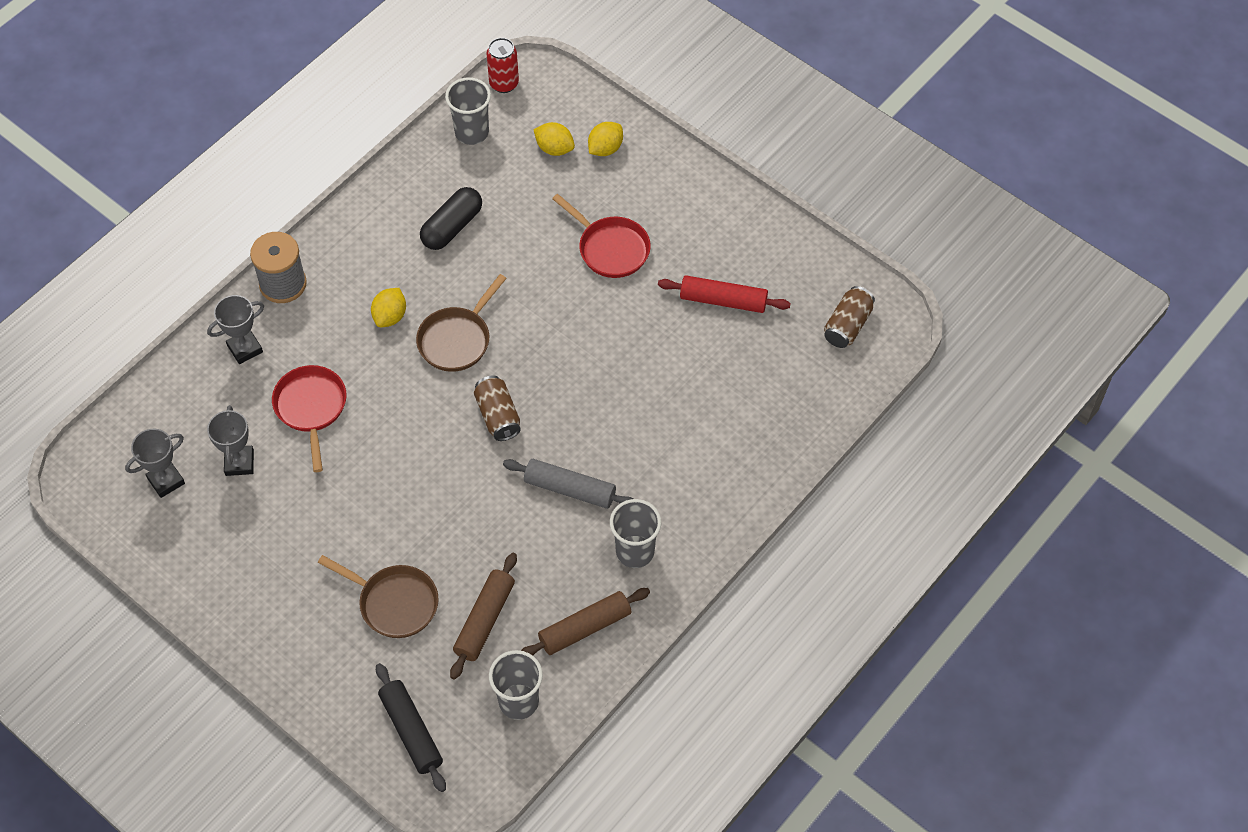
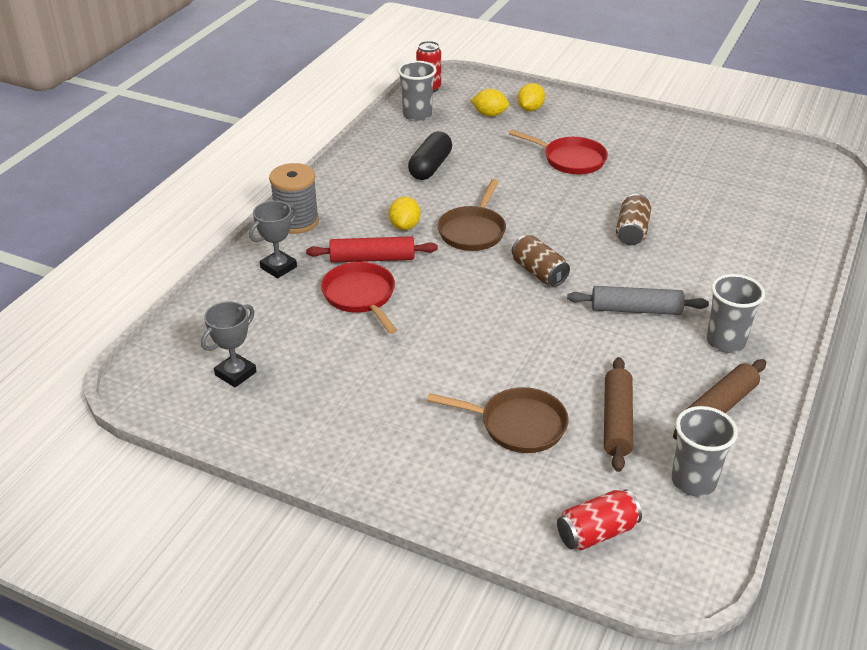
camera: 15 degrees left, 20 degrees down
grey trophy [207,405,254,476] -> none
black rolling pin [376,663,446,792] -> red can [557,489,642,551]
red rolling pin [658,275,791,313] -> red rolling pin moved to [306,236,438,263]
brown can [824,286,875,348] -> brown can moved to [616,194,651,245]

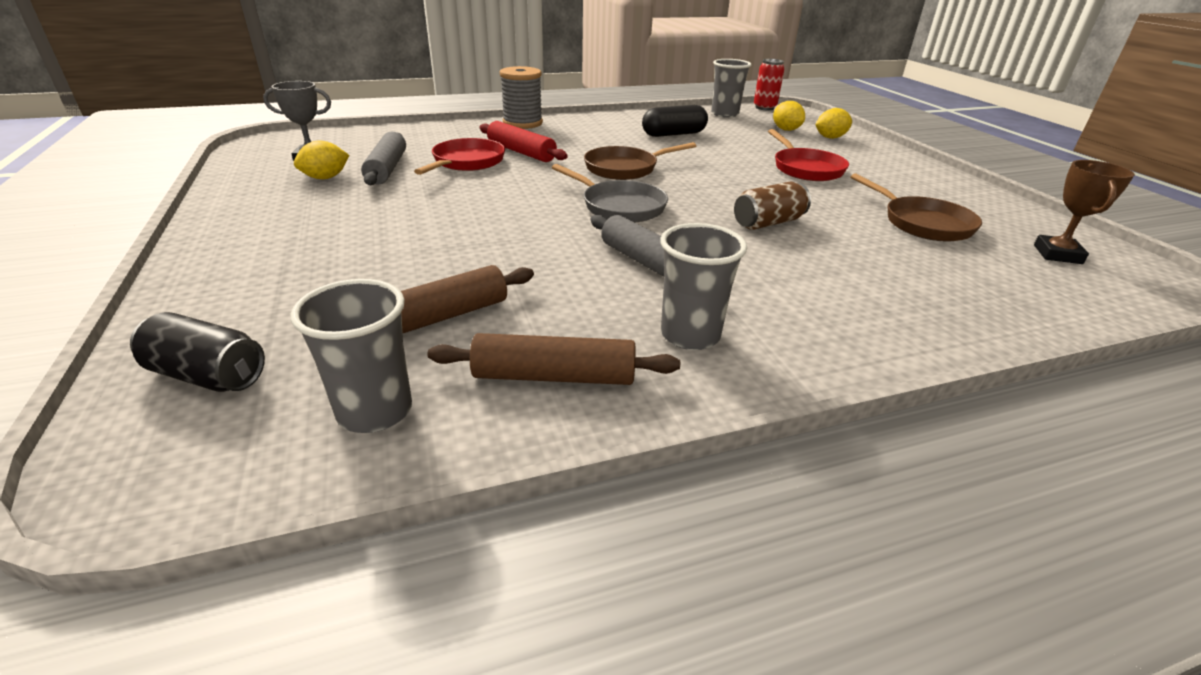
camera: 45 degrees right, 5 degrees down
grey trophy [249,201,297,278] -> none
yellow lemon [389,196,421,230] -> yellow lemon moved to [294,140,349,179]
brown pan [427,387,569,453] -> brown pan moved to [850,173,982,241]
brown can [512,235,570,287] -> grey pan [552,164,668,222]
red can [557,489,642,551] -> black can [130,312,265,392]
none -> grey rolling pin [361,132,406,185]
none -> brown trophy [1034,160,1135,264]

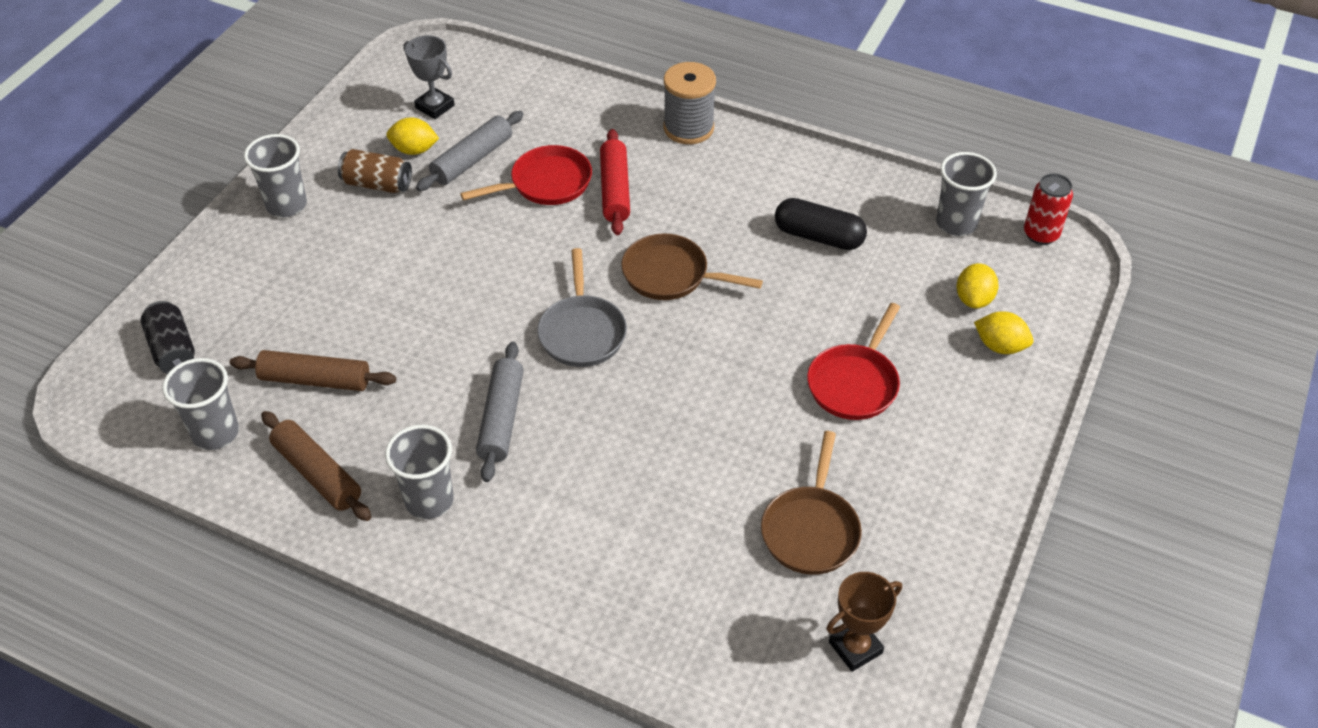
camera: 45 degrees right, 15 degrees up
brown can [734,182,811,230] -> brown can moved to [338,149,412,193]
none -> grey cup [244,134,307,217]

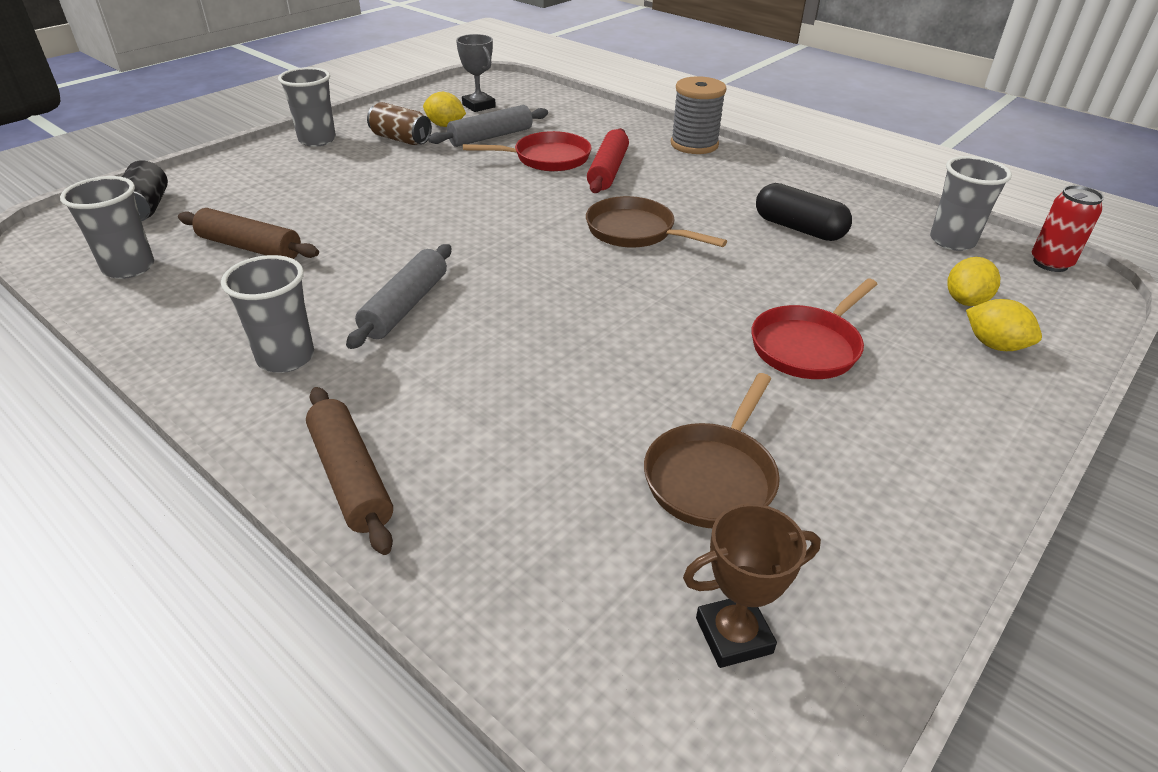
camera: 15 degrees right, 10 degrees down
brown rolling pin [261,411,371,521] -> brown rolling pin moved to [306,387,393,555]
grey pan [537,248,627,367] -> none

